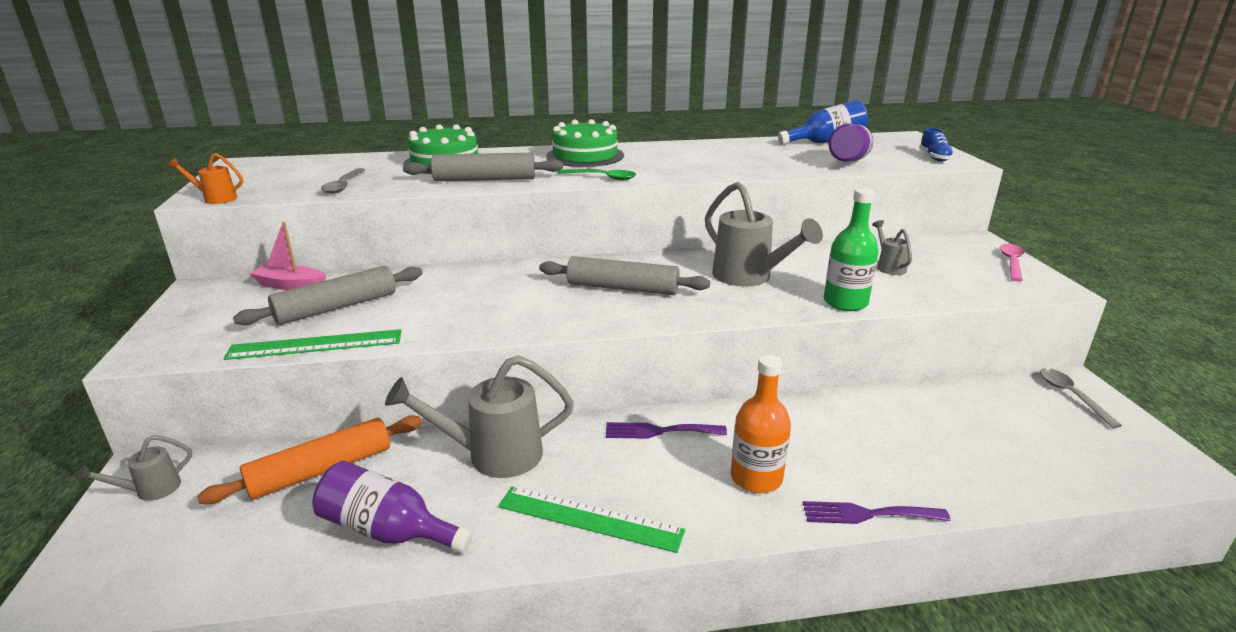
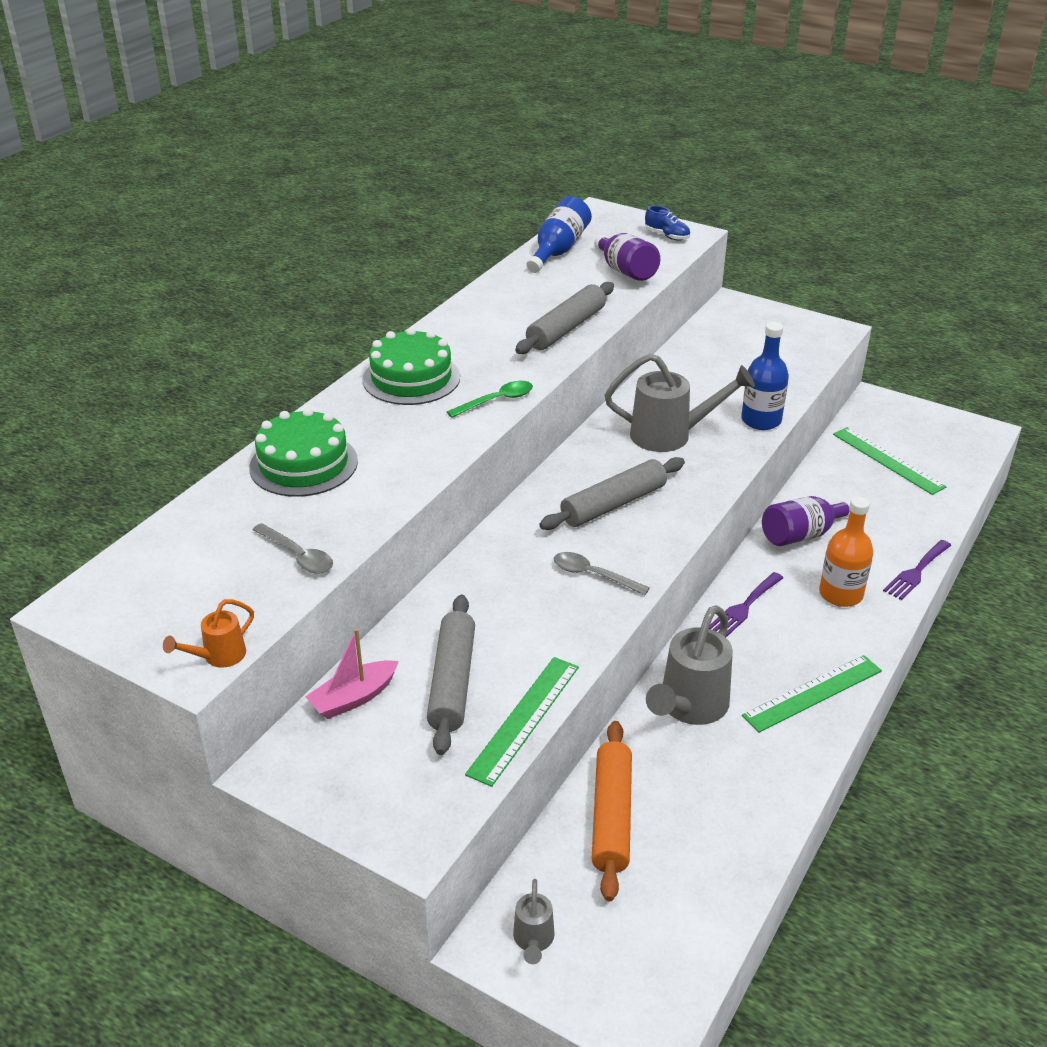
camera: 50 degrees left, 10 degrees up
purple bottle [312,461,473,554] -> purple bottle moved to [762,496,851,546]
grey rolling pin [403,153,563,181] -> grey rolling pin moved to [515,282,614,354]
green bottle [824,188,879,311] -> blue bottle [741,322,789,430]
grey watering can [872,220,912,275] -> none
pink spoon [1000,244,1025,282] -> none
grey spoon [1040,368,1122,428] -> grey spoon moved to [554,552,650,595]
none -> green ruler [833,427,947,495]

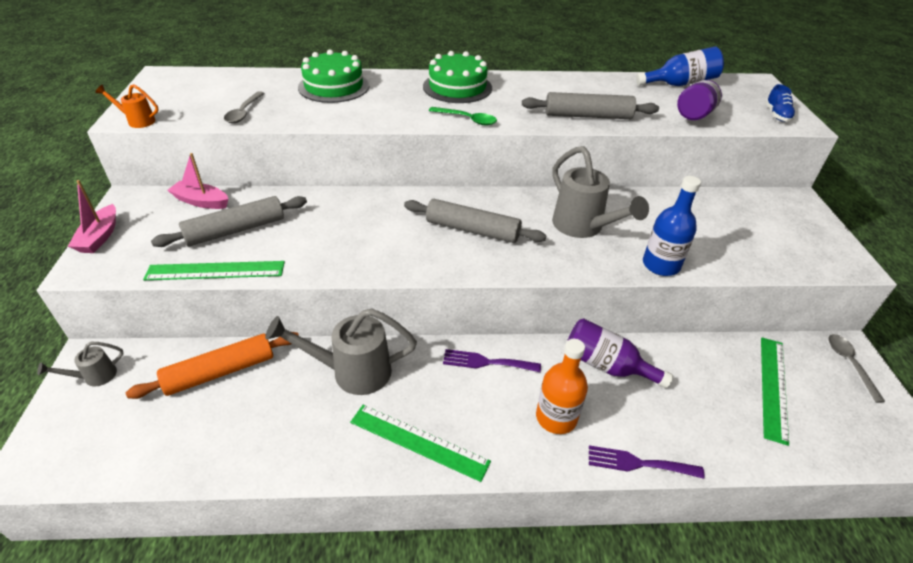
camera: 55 degrees right, 5 degrees up
grey spoon [554,552,650,595] -> grey spoon moved to [828,334,885,403]
none -> pink boat [68,180,116,253]

